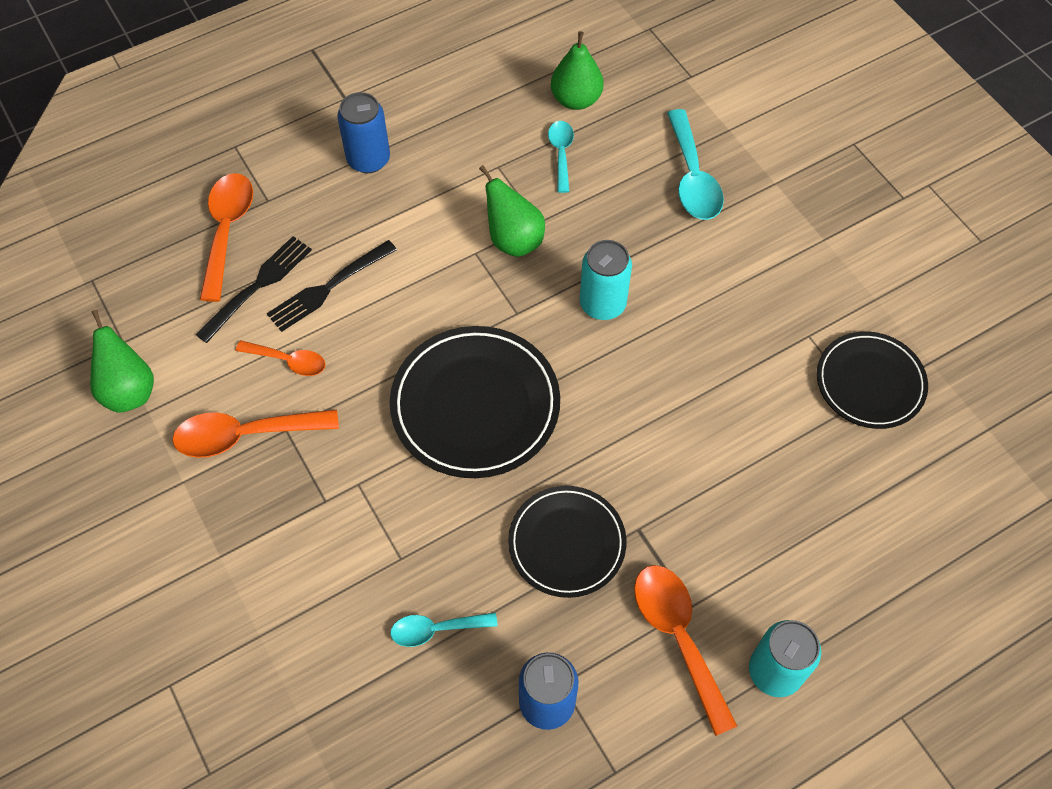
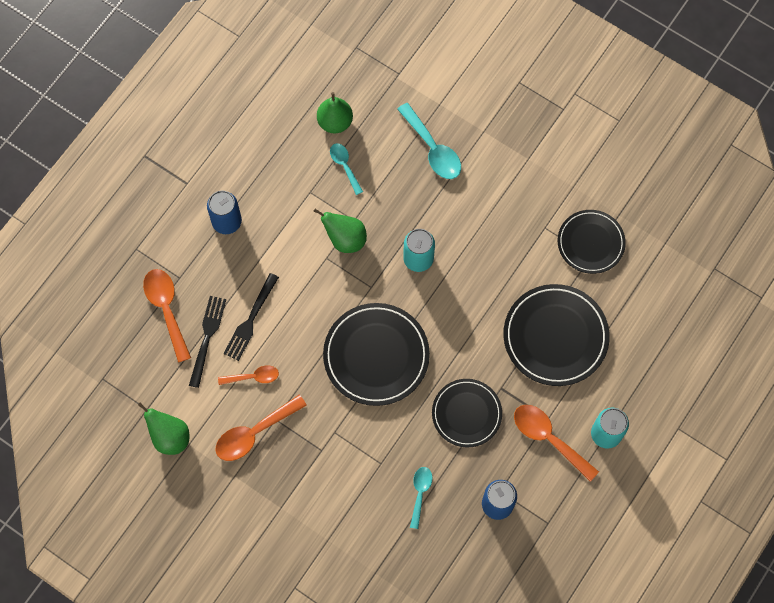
camera: 25 degrees left, 10 degrees up
turquoise spoon [390,613,498,647] -> turquoise spoon turned 135 degrees clockwise [410,467,433,529]
none -> black plate [503,284,610,386]

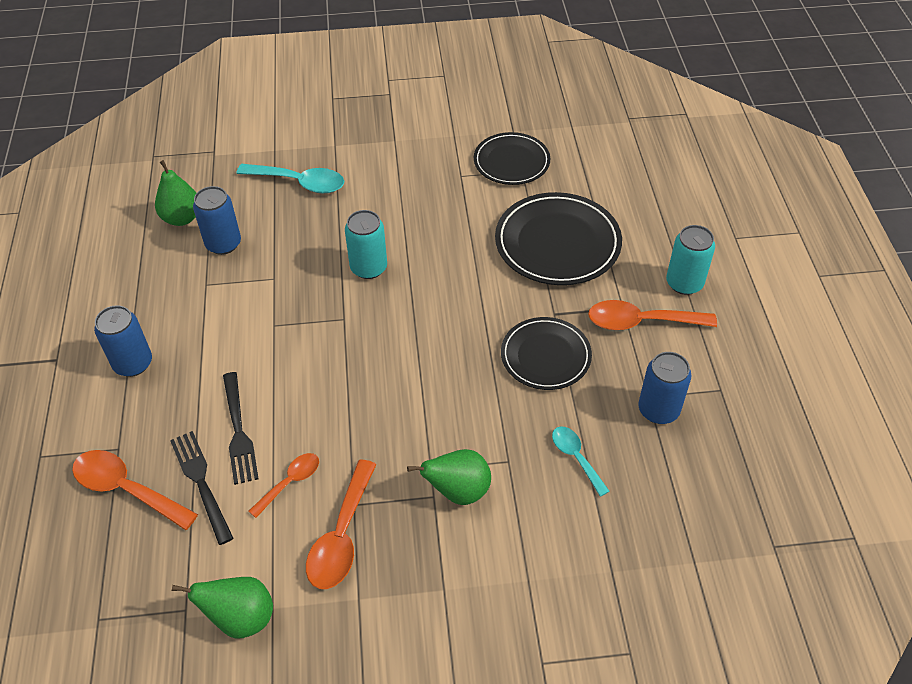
camera: 40 degrees left, 20 degrees down
green pear [313,209,367,253] -> green pear moved to [407,449,491,505]
black plate [323,303,430,406] -> none
turquoise spoon [330,143,363,195] -> blue can [193,186,241,255]

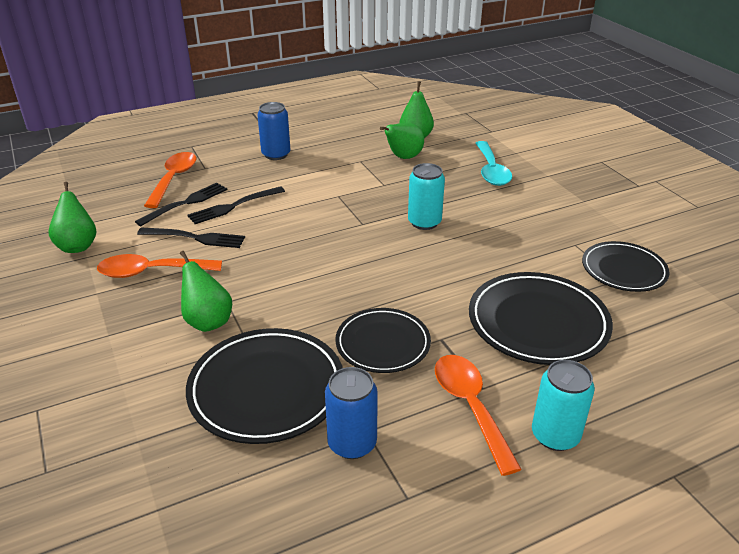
camera: 70 degrees right, 15 degrees down
blue can [193,186,241,255] -> green pear [380,123,424,159]
orange spoon [249,453,319,518] -> black fork [137,228,245,248]
turquoise spoon [552,426,610,497] -> black plate [186,328,343,444]

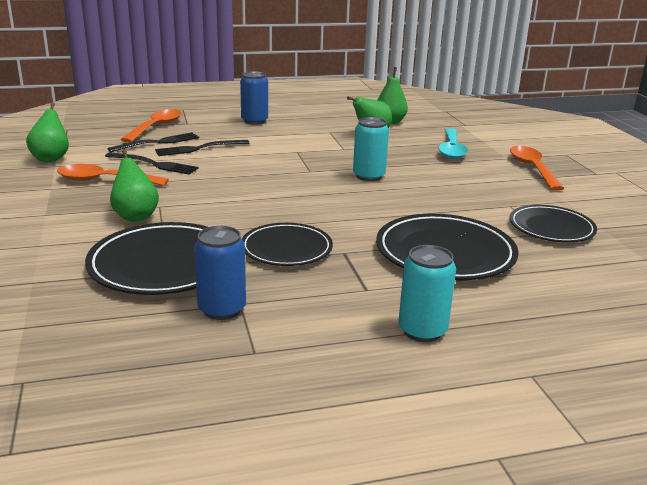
camera: 10 degrees right, 10 degrees down
orange spoon [435,355,522,476] -> orange spoon moved to [510,146,564,191]

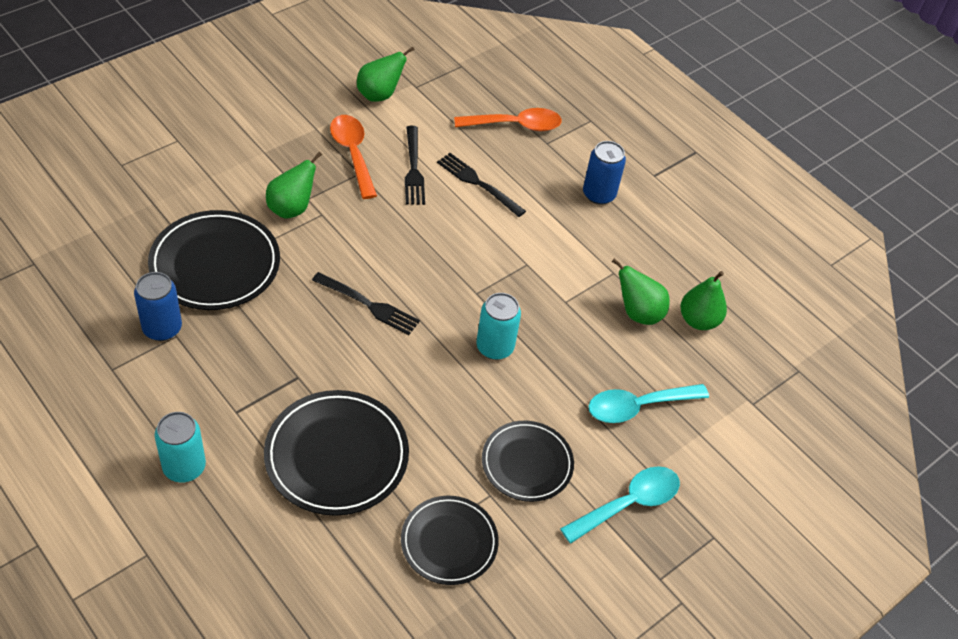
camera: 60 degrees right, 25 degrees up
black fork [107,132,199,152] -> black fork moved to [312,272,420,335]
black plate [242,223,333,266] -> black plate moved to [482,421,574,502]
orange spoon [510,146,564,191] -> turquoise spoon [560,466,680,544]

